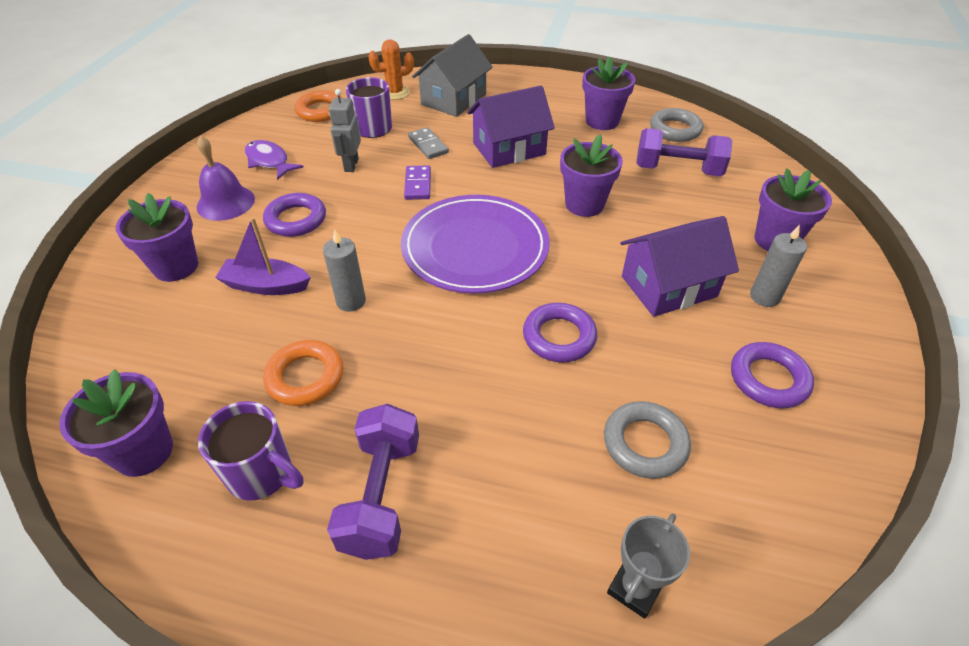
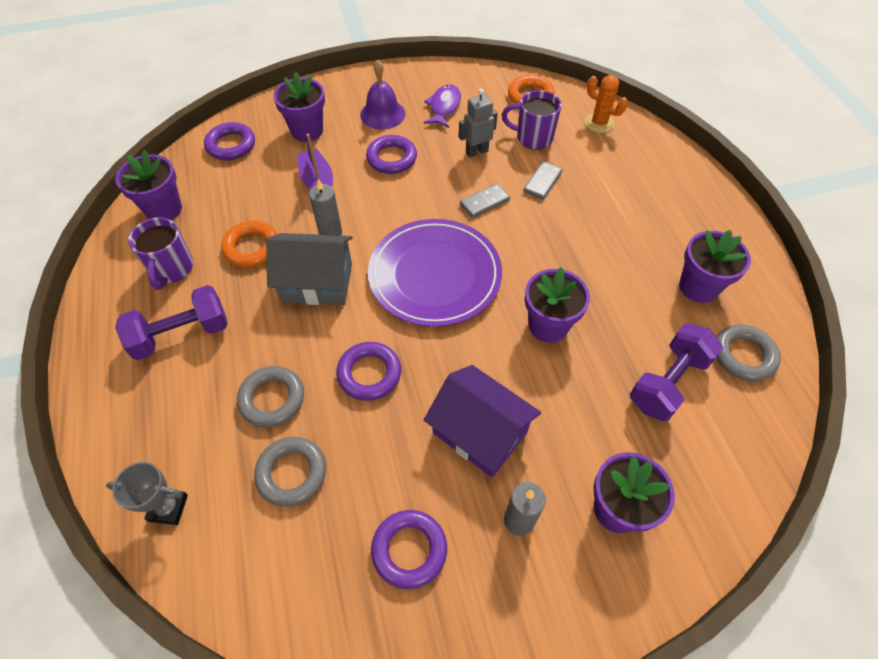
camera: 60 degrees right, 10 degrees up
purple domino [404,165,431,200] -> grey domino [460,183,510,218]
grey house [412,34,493,117] -> grey house moved to [266,233,353,305]
purple house [467,85,555,168] -> none
purple dumbbell [636,128,733,176] -> purple dumbbell turned 60 degrees clockwise [630,323,723,421]
none -> purple ring [204,122,255,160]
none -> grey ring [237,366,304,428]

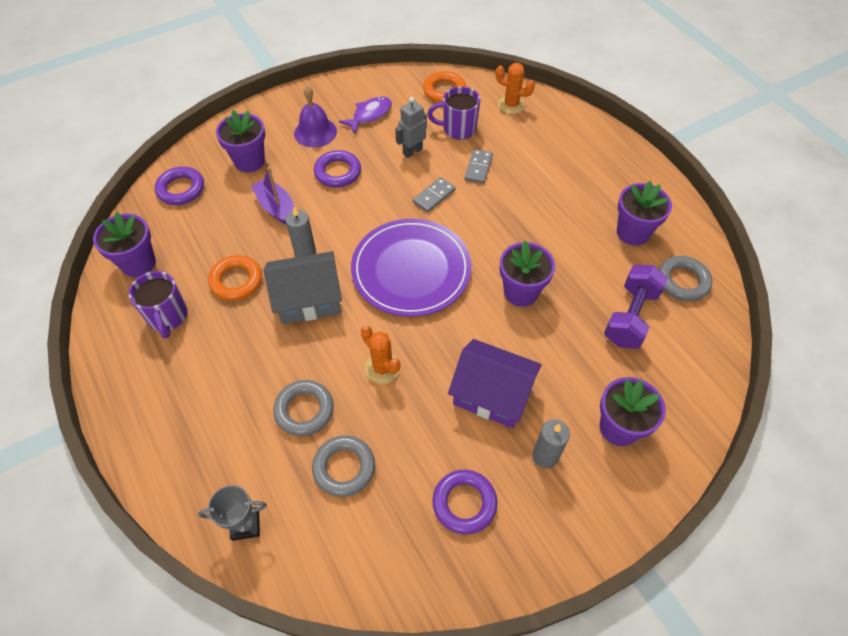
camera: 15 degrees left, 0 degrees up
purple dumbbell [115,285,228,360] -> none
purple ring [336,342,401,401] -> orange cactus [361,325,400,384]
purple fish [424,84,461,128] -> purple fish turned 45 degrees clockwise [339,96,392,134]

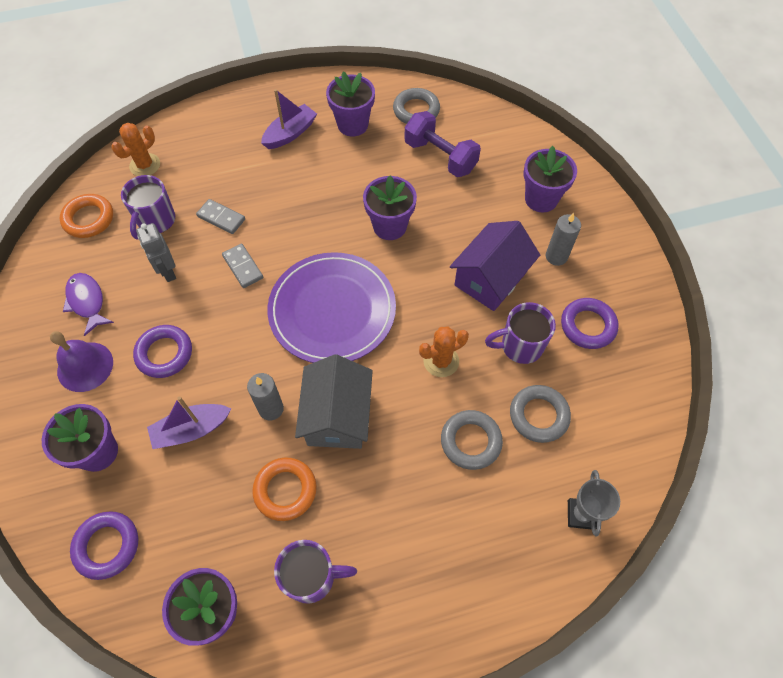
camera: 75 degrees left, 5 degrees up
none -> purple boat [261,89,317,149]
none -> purple mug [485,302,556,364]

